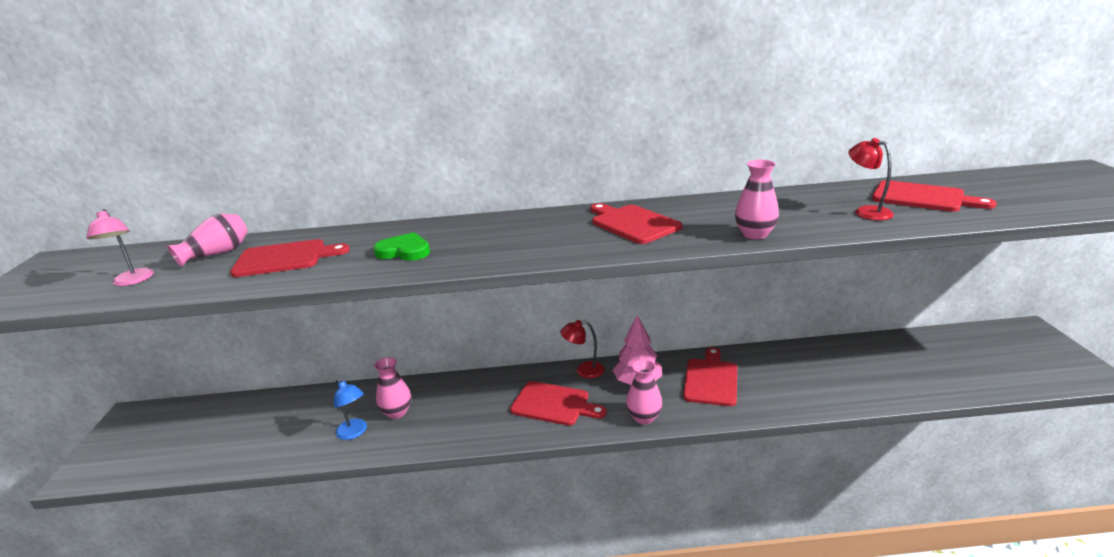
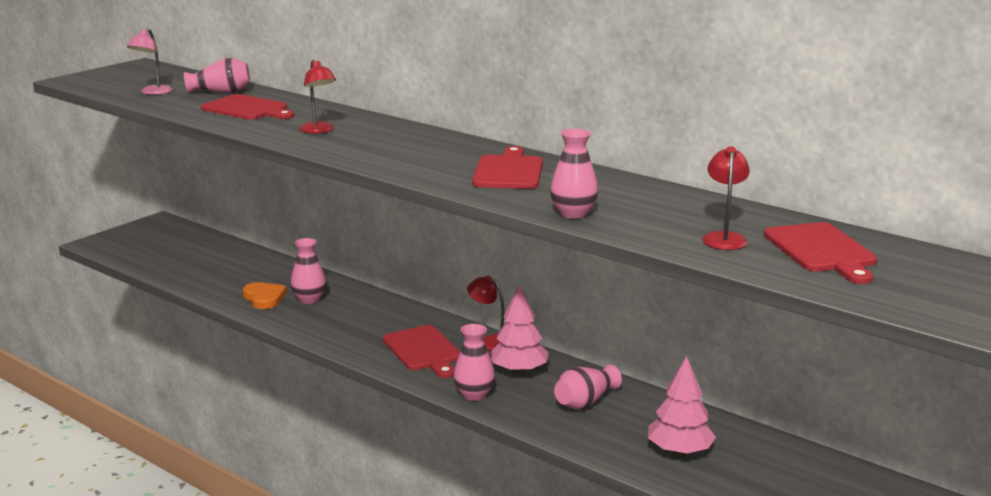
camera: 40 degrees right, 5 degrees down
blue lamp [334,379,367,440] -> orange heart [243,282,287,309]
green heart [373,232,430,261] -> red lamp [300,60,336,134]
red cutting board [683,347,737,406] -> pink vase [554,364,622,410]
none -> pink tree [648,356,716,455]

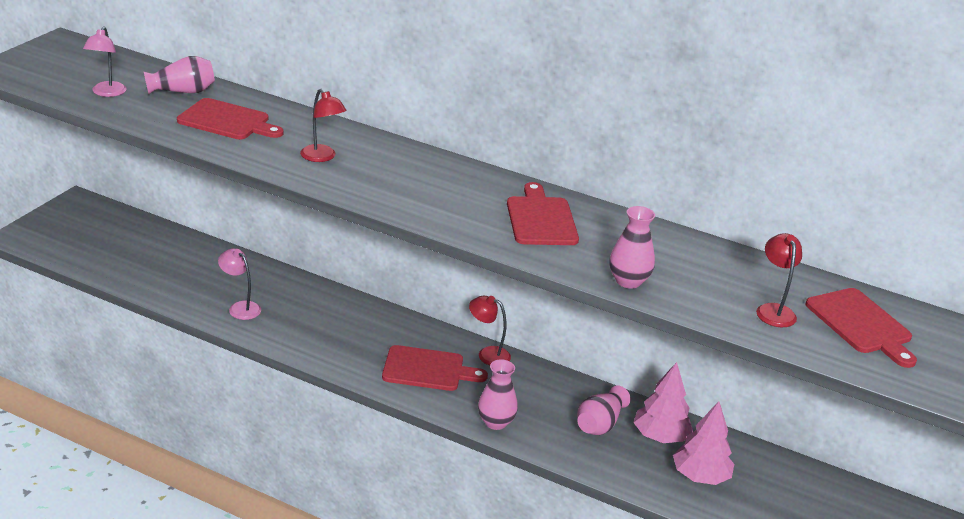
camera: 15 degrees left, 10 degrees up
orange heart [243,282,287,309] -> pink lamp [218,248,261,320]
pink vase [291,238,326,304] -> none
red cutting board [383,325,460,378] -> red cutting board turned 45 degrees counterclockwise [382,345,488,391]
pink tree [489,285,549,374] -> pink tree moved to [633,362,693,443]

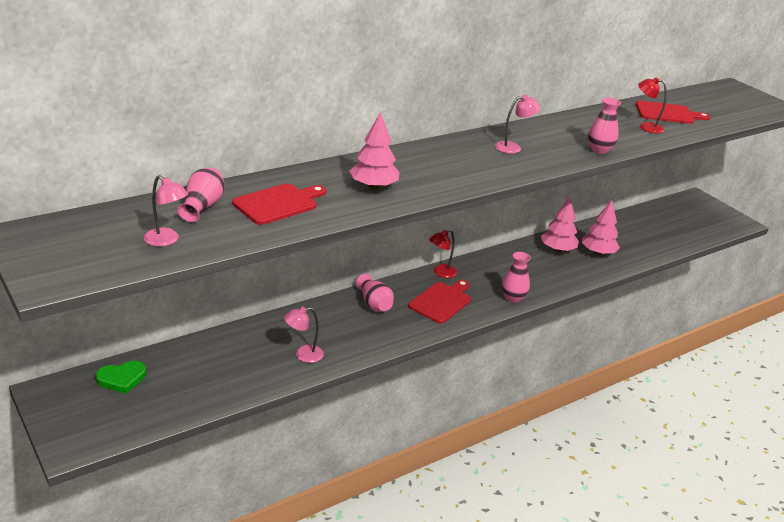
camera: 60 degrees left, 0 degrees up
red lamp [300,89,346,162] -> pink tree [349,112,399,189]
red cutting board [507,182,579,245] -> pink lamp [495,95,540,154]
pink vase [577,386,631,435] -> pink vase moved to [356,274,394,312]
none -> green heart [96,361,146,394]

